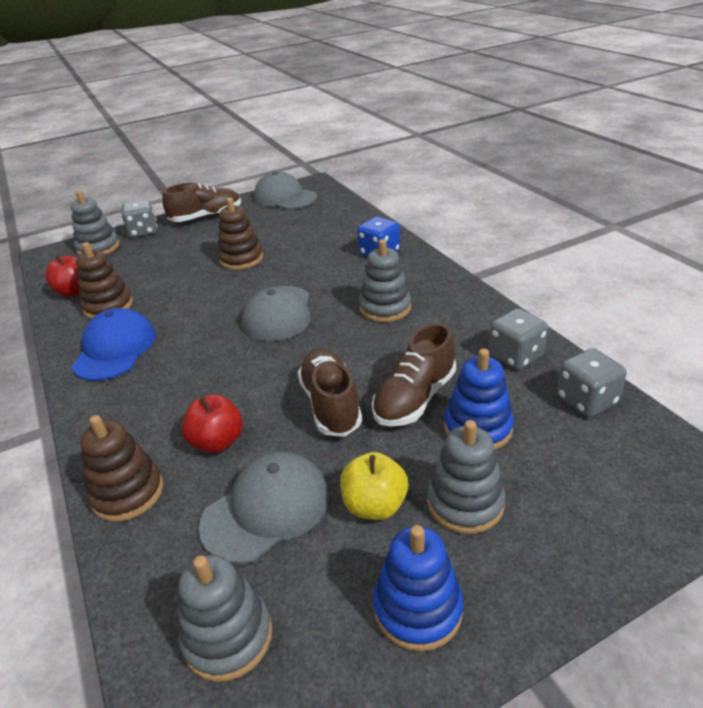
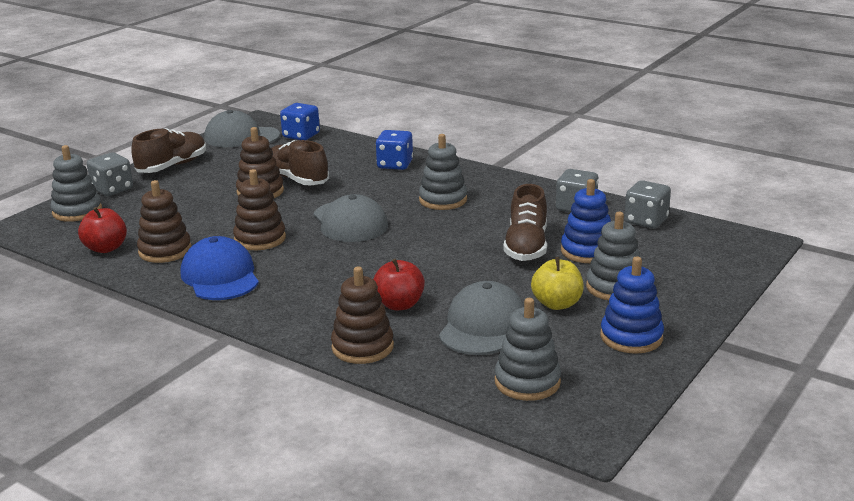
camera: 30 degrees left, 10 degrees down
brown shoe [298,348,362,437] -> brown shoe moved to [271,140,329,186]
none -> brown stacking toy [233,169,286,250]
none -> blue dice [280,103,320,140]

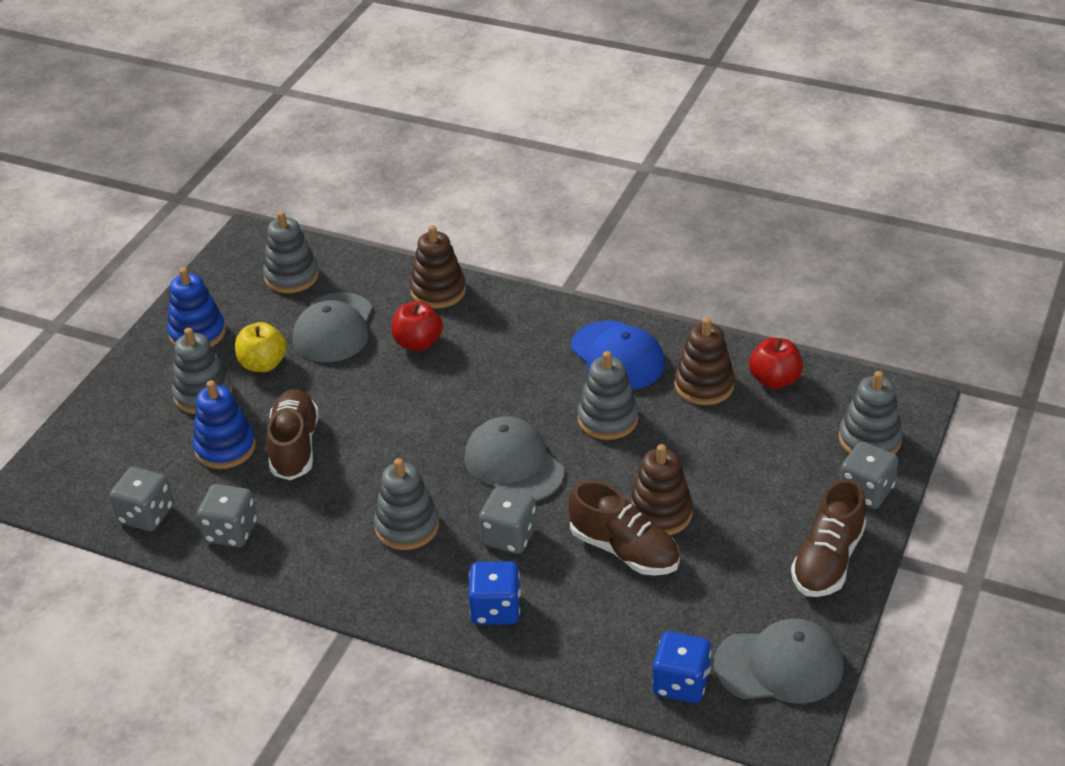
camera: 170 degrees right, 15 degrees up
brown stacking toy [233,169,286,250] -> grey stacking toy [577,351,638,440]
none -> grey dice [479,487,537,554]

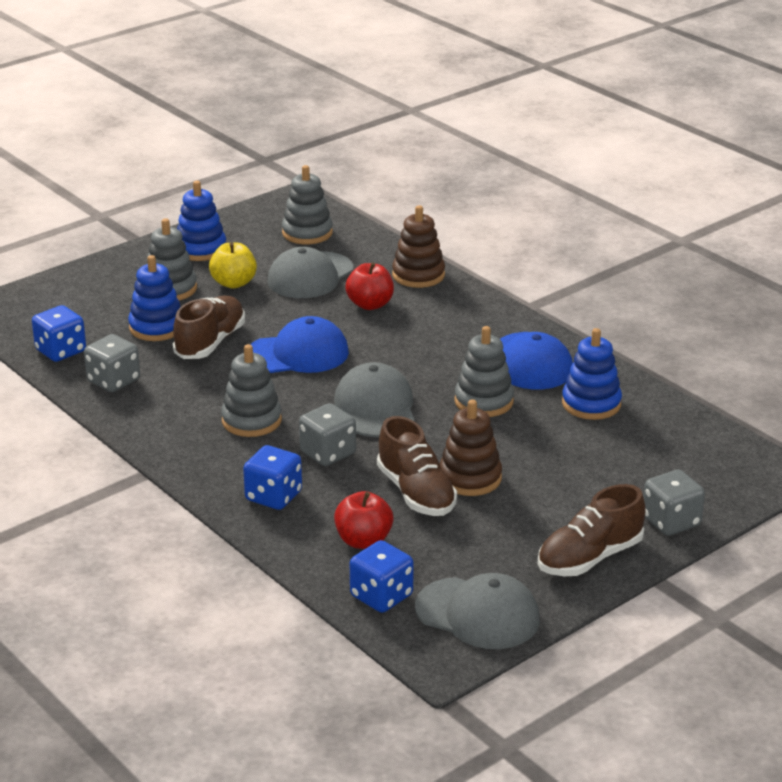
camera: 25 degrees right, 10 degrees down
grey dice [110,467,173,532] -> blue dice [32,305,86,362]
brown stacking toy [674,317,735,405] -> blue stacking toy [562,328,622,420]
red apple [749,338,803,389] -> red apple moved to [334,491,394,549]
grey stacking toy [839,371,903,454] -> none
none -> blue cap [250,316,349,373]

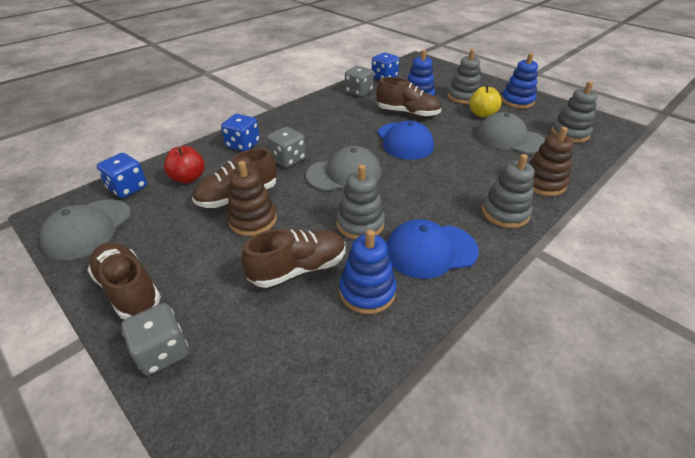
camera: 85 degrees right, 10 degrees up
grey stacking toy [221,344,282,437] -> grey stacking toy moved to [482,154,535,228]
red apple [345,262,394,310] -> none
none -> brown shoe [242,229,346,288]

